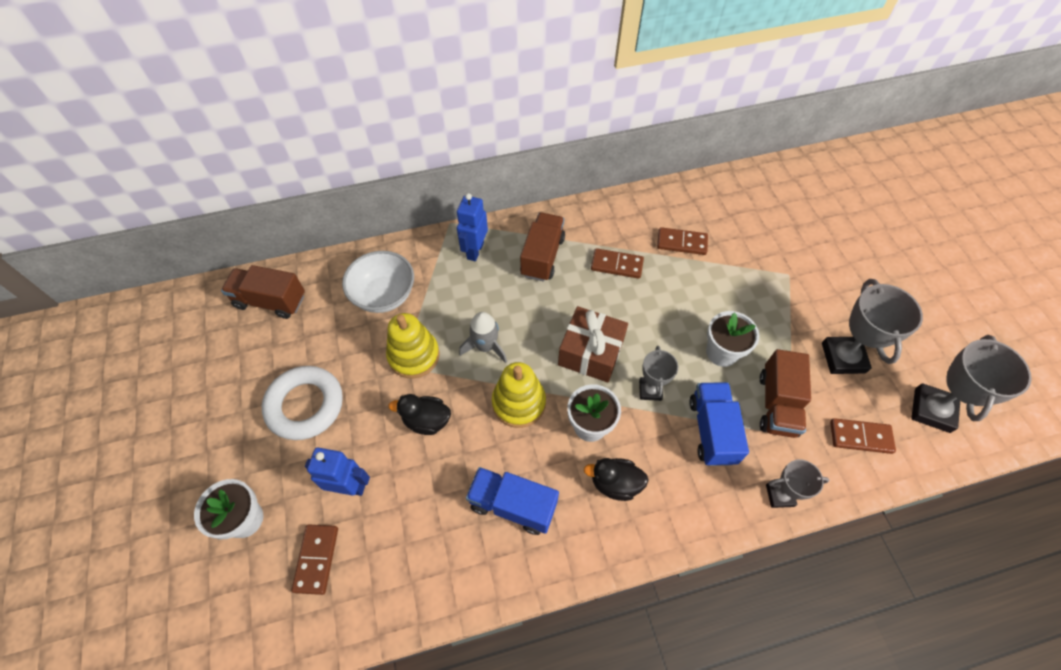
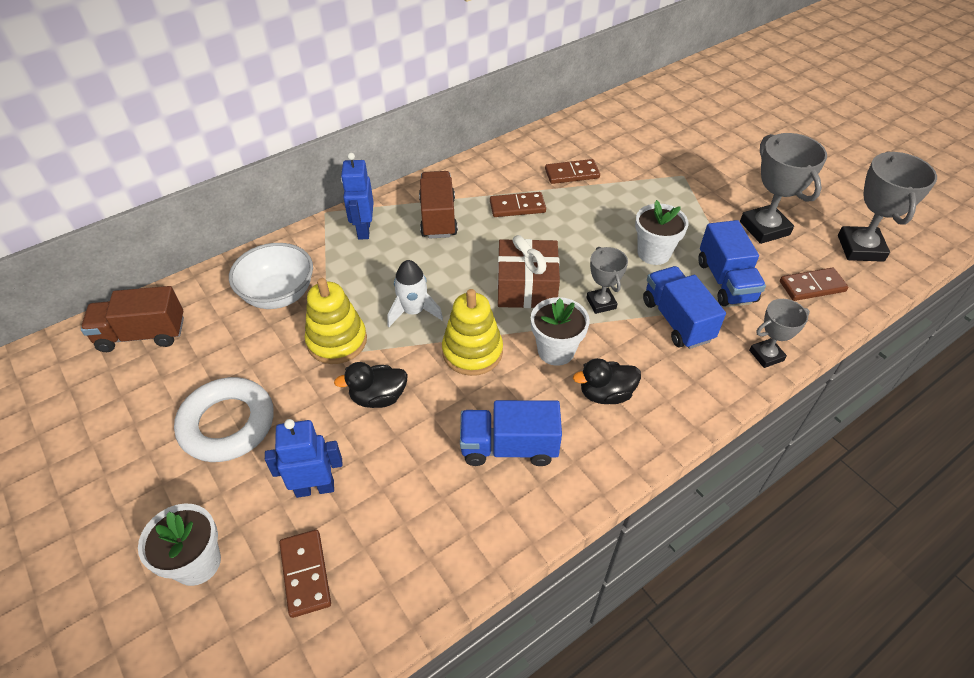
camera: 20 degrees left, 10 degrees down
grey rocket [459,312,507,363] -> white rocket [387,260,443,327]
brown truck [760,349,811,438] -> blue truck [698,220,766,306]

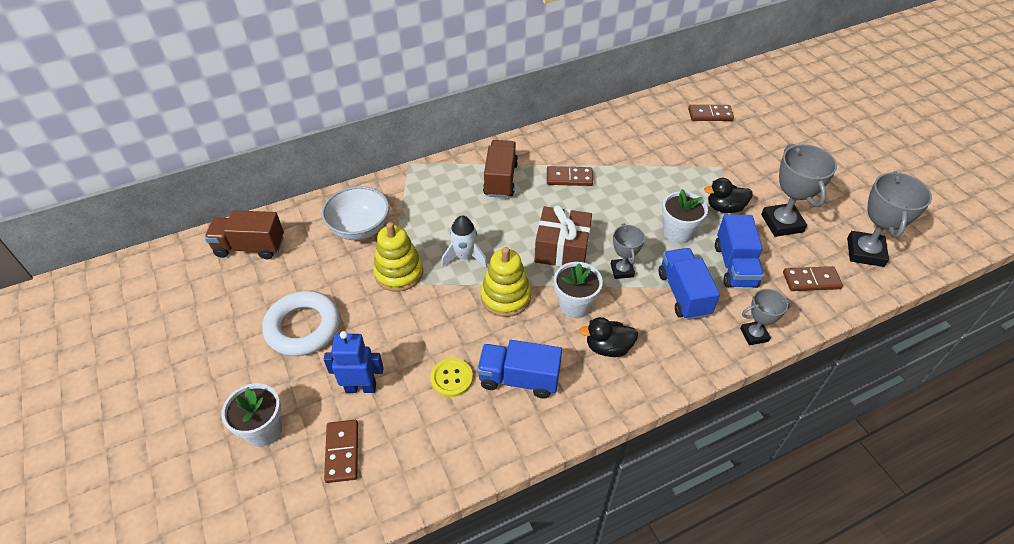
camera: 10 degrees right, 0 degrees up
black duck [334,362,408,408] -> black duck moved to [704,178,753,213]
blue robot [341,153,374,239] -> none
brown domino [545,159,600,184] -> brown domino moved to [688,105,734,121]
none -> yellow button [430,358,473,397]

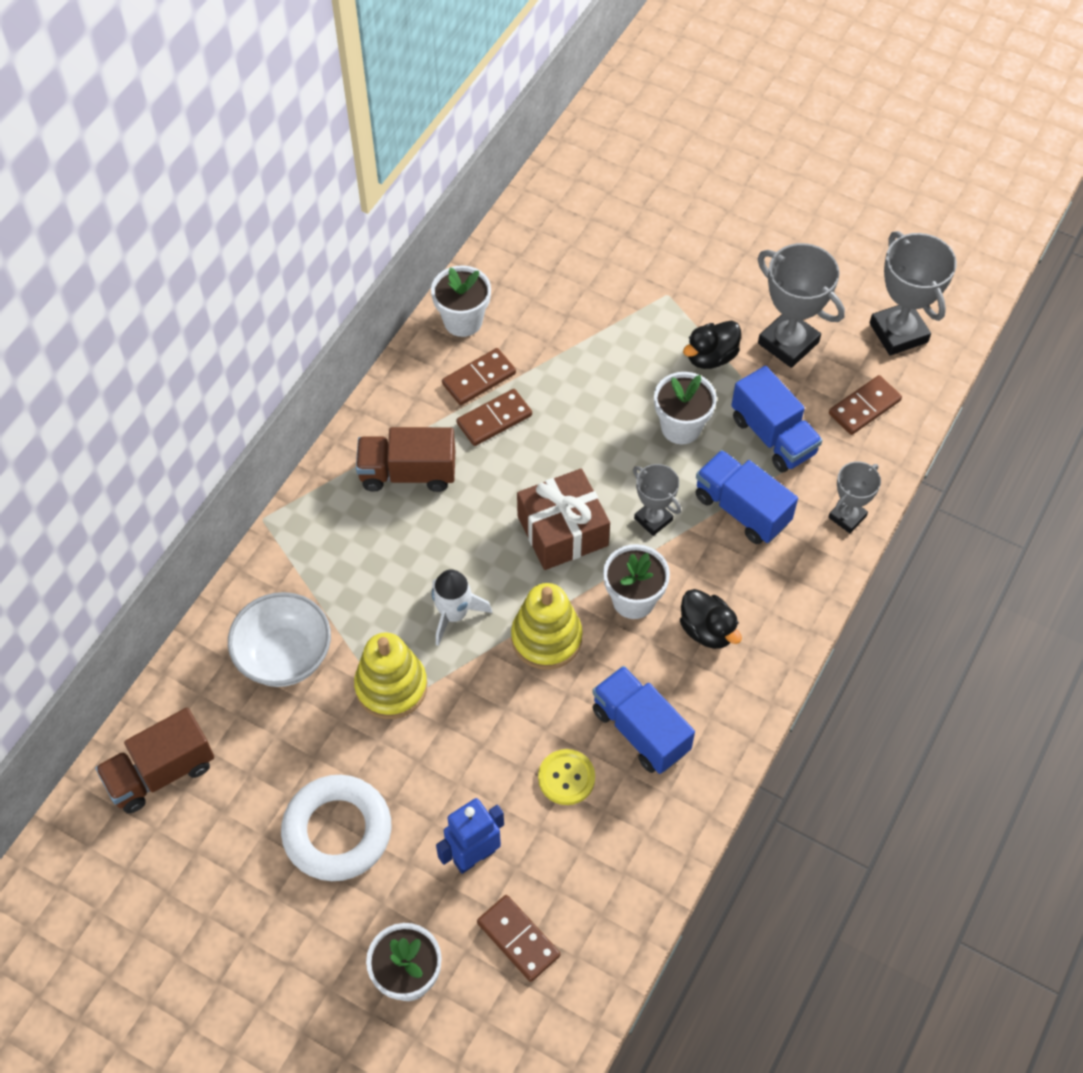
camera: 35 degrees left, 10 degrees up
blue truck [477,340,562,399] -> blue truck turned 75 degrees clockwise [592,666,695,774]
brown truck [483,140,518,198] -> brown truck turned 60 degrees counterclockwise [356,427,455,492]
black duck [579,317,638,357] -> black duck turned 90 degrees counterclockwise [680,589,742,649]
brown domino [688,105,734,121] -> brown domino moved to [442,348,516,405]
none -> white flower pot [431,265,491,337]

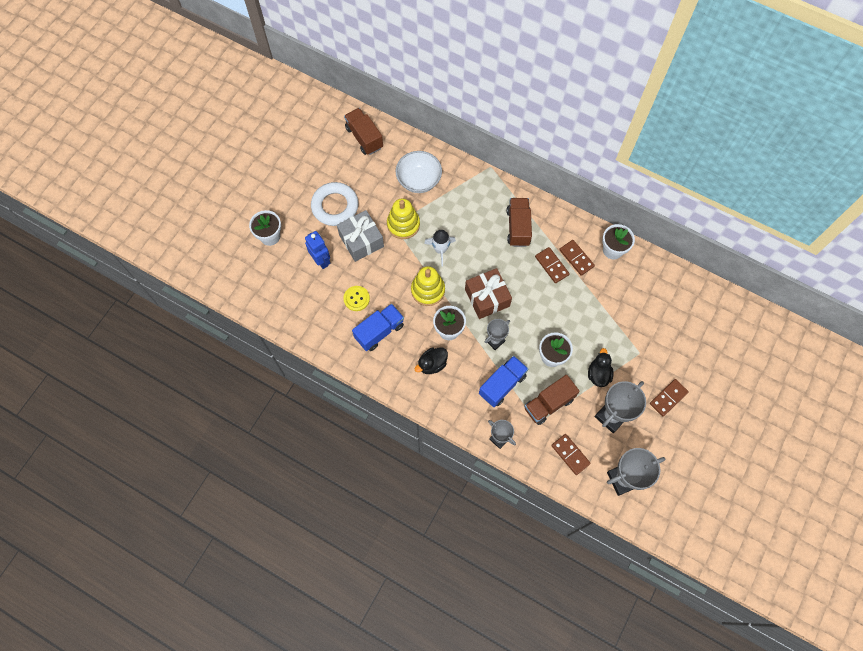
camera: 90 degrees right, 10 degrees up
brown domino [477,895,560,982] -> brown domino moved to [650,379,689,417]
black duck [683,321,741,369] -> black duck turned 45 degrees clockwise [588,348,613,387]
blue truck [731,366,822,473] -> brown truck [524,375,580,425]
none -> grey gift [337,210,384,262]

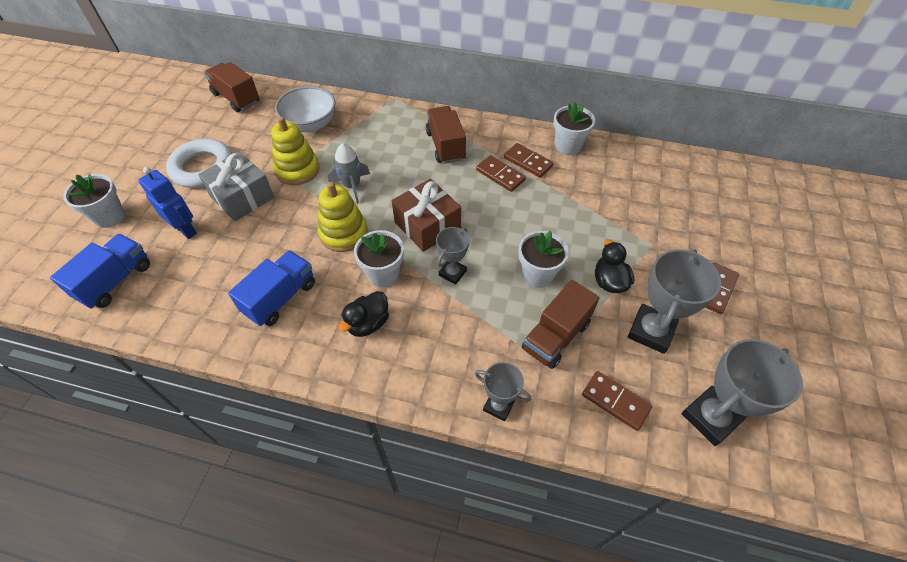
camera: 15 degrees left, 15 degrees down
yellow button [343,286,370,311] -> none
white rocket [424,230,456,266] -> grey rocket [328,143,370,204]
blue truck [479,356,528,407] -> blue truck moved to [50,234,150,309]

